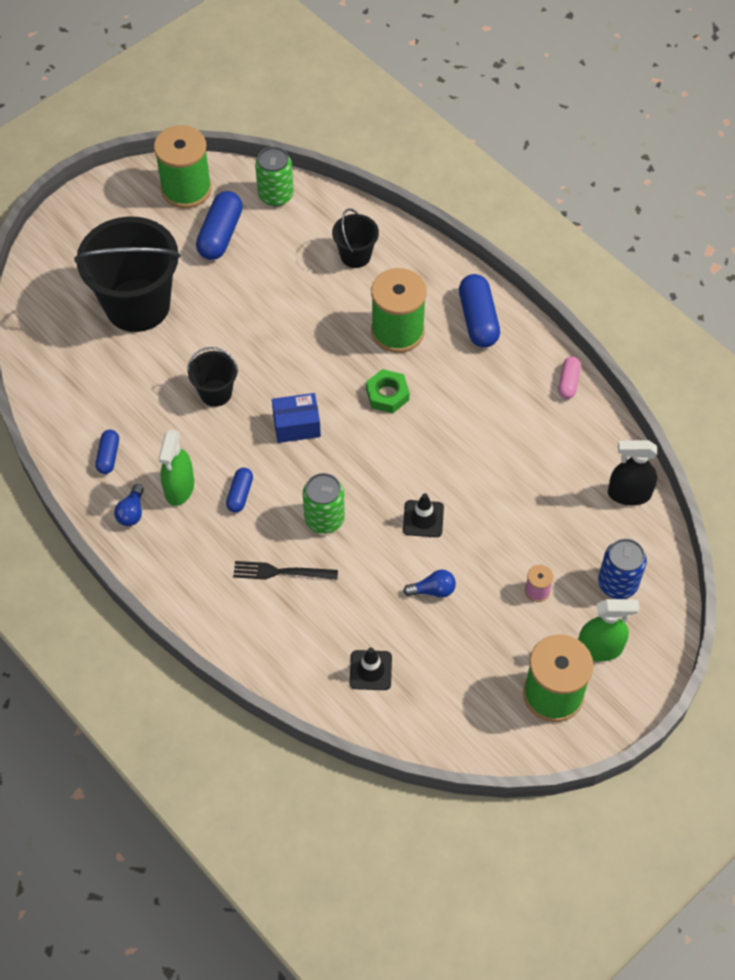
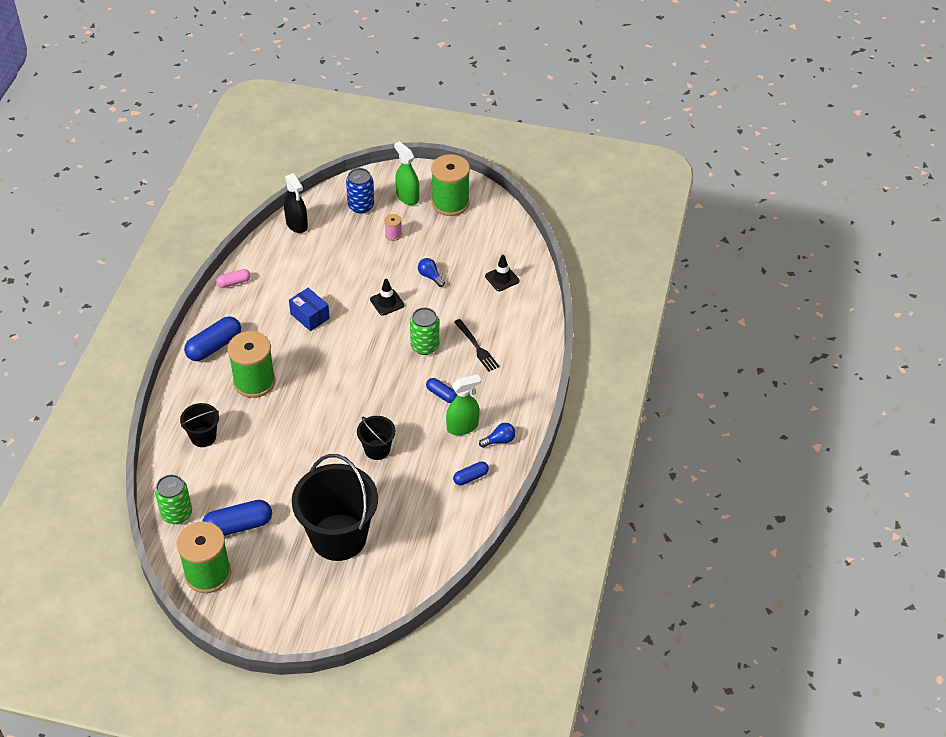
camera: 125 degrees left, 10 degrees down
blue capsule [226,467,253,513] -> blue capsule turned 60 degrees clockwise [426,378,457,403]
blue box [272,393,321,443] -> blue box moved to [289,288,330,331]
green nut [366,369,410,413] -> none

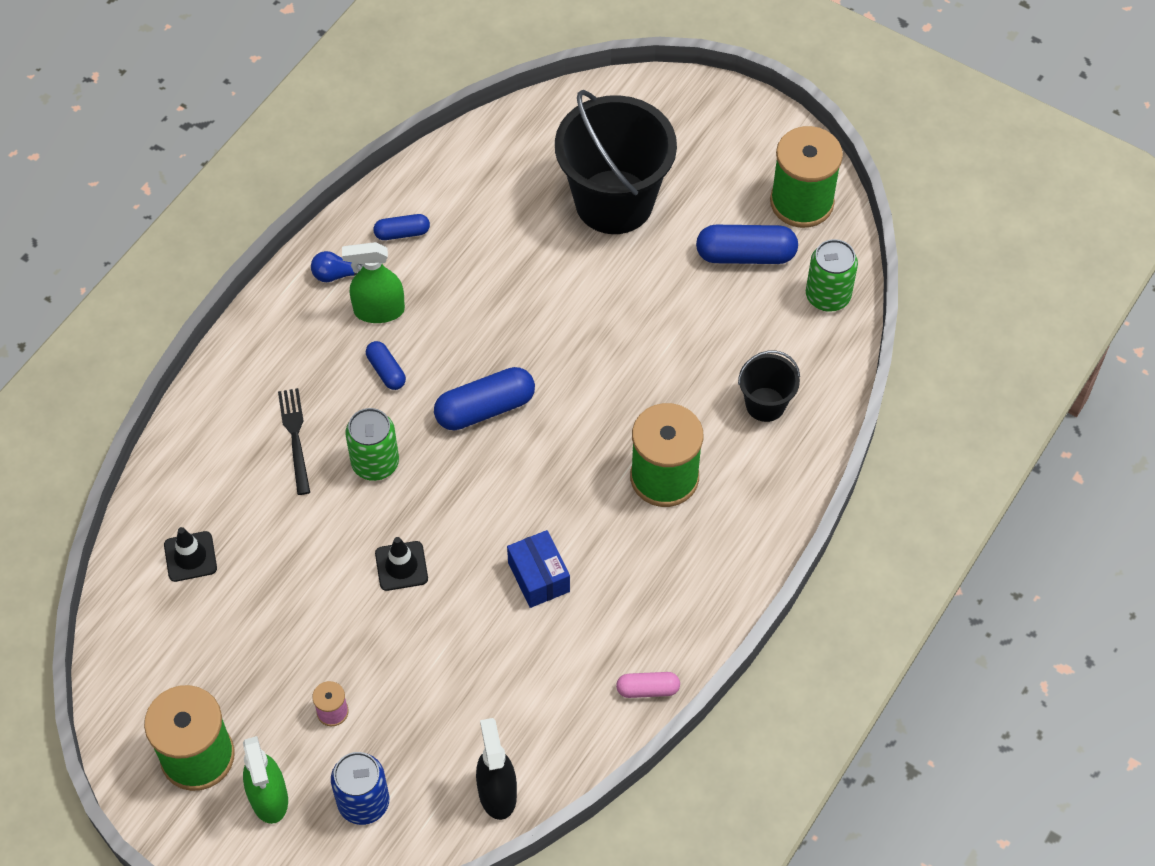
camera: 160 degrees left, 10 degrees up
blue capsule [184,317,241,361] -> blue capsule moved to [434,367,535,430]
black bucket [357,416,396,460] -> none
blue light bulb [418,258,445,287] -> none

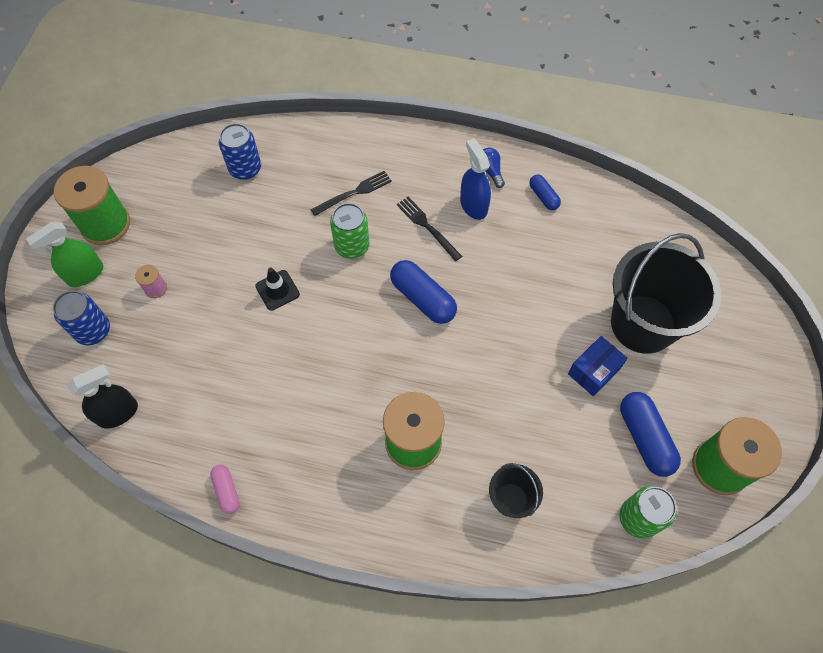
camera: 70 degrees right, 5 degrees up
black traffic cone [164,527,217,582] -> blue can [219,123,261,180]
green spray bottle [342,242,405,323] -> blue spray bottle [460,138,491,220]
blue capsule [366,341,406,390] -> black fork [397,197,462,261]
blue box [507,530,570,608] -> blue box moved to [568,336,628,396]

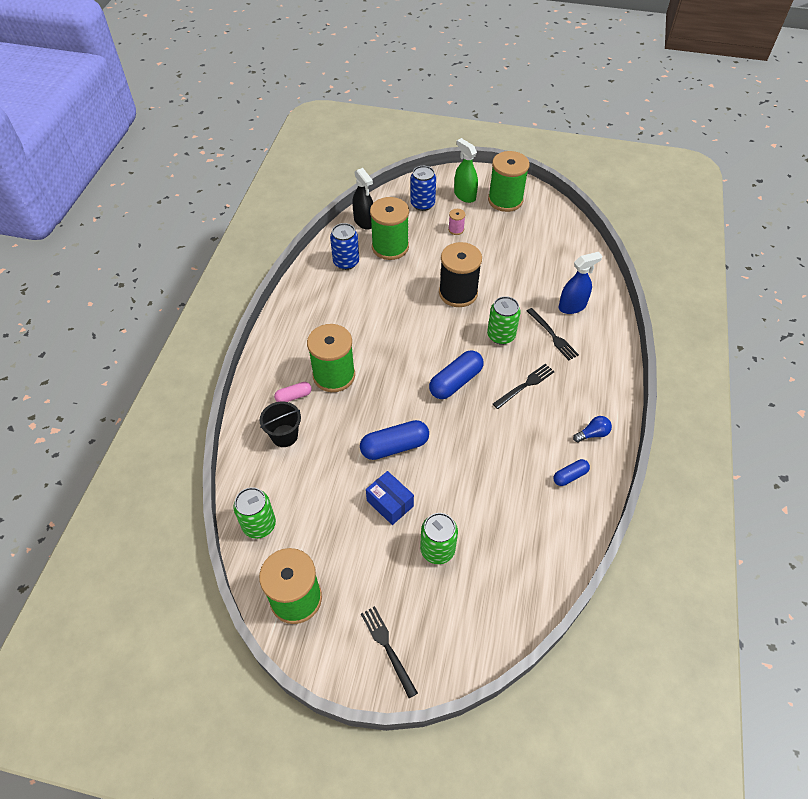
camera: 90 degrees right, 10 degrees down
pink capsule [210,465,240,514] -> pink capsule moved to [274,382,312,402]
blue can [219,123,261,180] -> blue can moved to [330,223,359,270]
black traffic cone [255,268,300,311] -> black spool [439,242,482,307]
blue spray bottle [460,138,491,220] -> blue spray bottle moved to [559,252,602,314]
black bucket [611,233,721,354] -> green can [420,513,458,564]
blue capsule [620,392,681,477] -> blue capsule moved to [360,420,429,460]
none -> black fork [361,606,418,698]
none -> green spool [370,197,409,260]

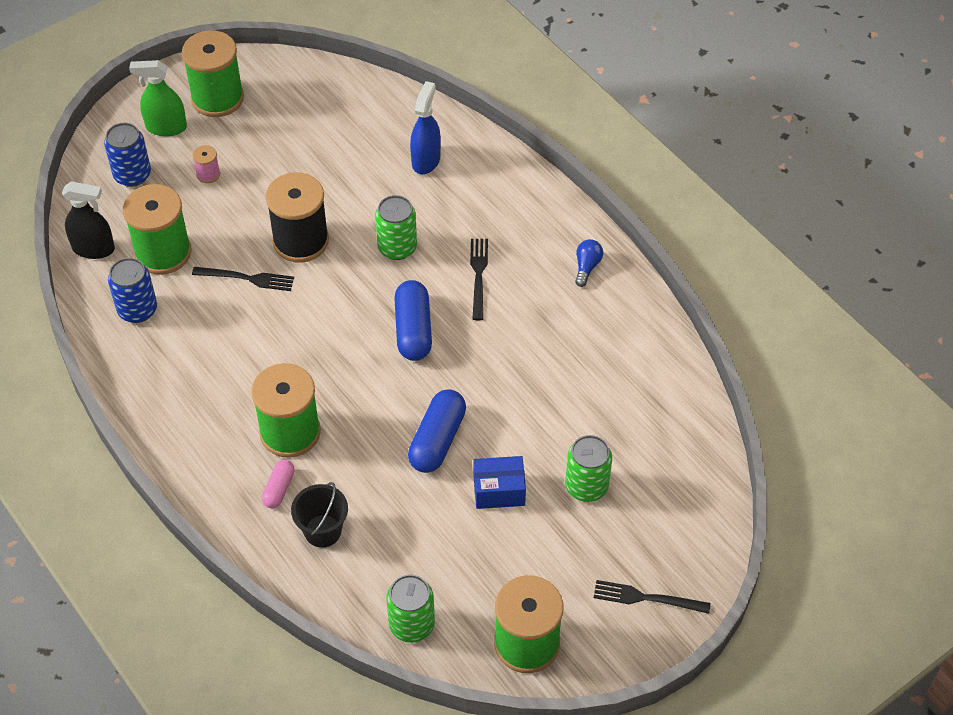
camera: 50 degrees left, 0 degrees up
black fork [527,308,579,360] -> black fork moved to [192,267,294,291]
blue capsule [553,459,590,486] -> none

